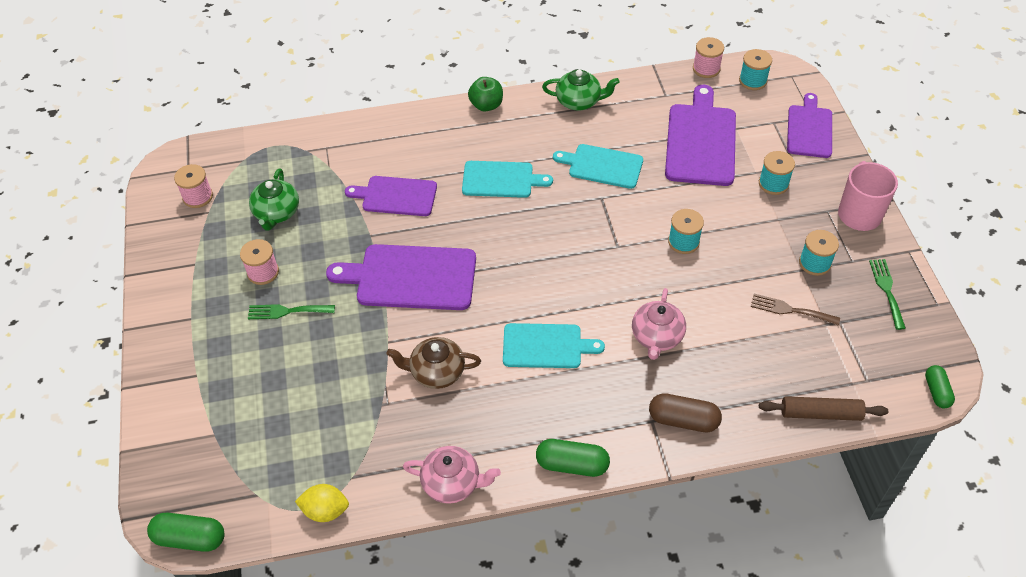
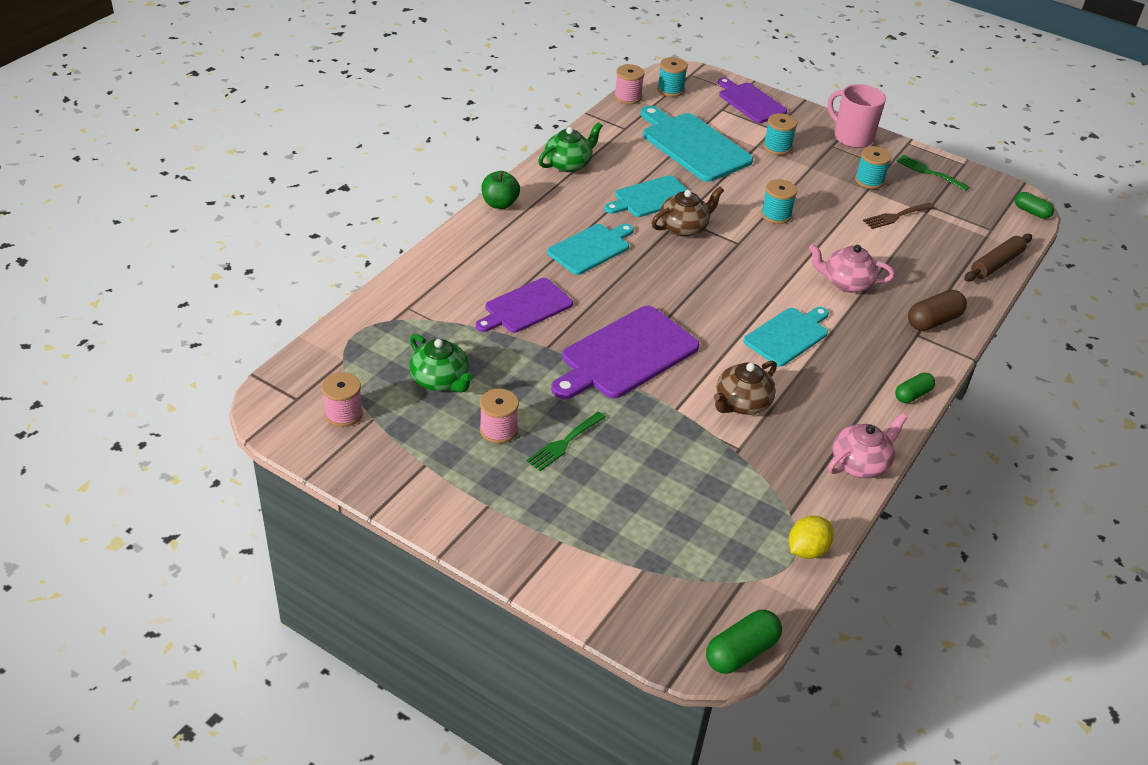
camera: 50 degrees left, 10 degrees down
green capsule [536,439,610,477] -> green capsule [895,373,935,403], size x0.66
pink teapot [632,288,686,360] -> pink teapot turned 135 degrees clockwise [809,244,895,293]
purple cutting board [665,85,736,186] -> turquoise cutting board [641,106,753,182]
none -> brown teapot [652,186,724,237]

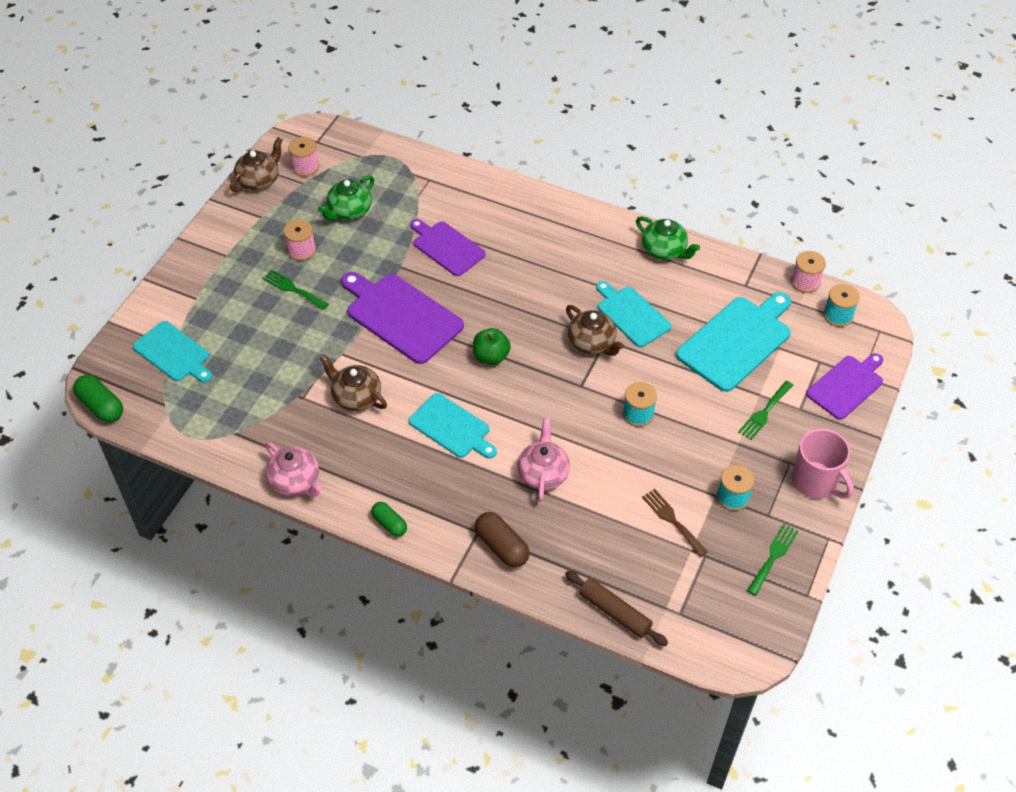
camera: 85 degrees right, 10 degrees up
green apple [481,171,520,209] -> green apple moved to [473,328,511,365]
turquoise cutting board [547,224,634,275] -> turquoise cutting board moved to [133,321,212,383]
turquoise spool [763,113,797,155] -> green fork [738,381,794,440]
yellow lemon [789,516,834,559] -> none
pink mug [828,84,886,148] -> pink mug turned 105 degrees clockwise [792,429,854,499]
green capsule [1015,192,1054,219] -> none
none -> brown teapot [230,137,283,192]

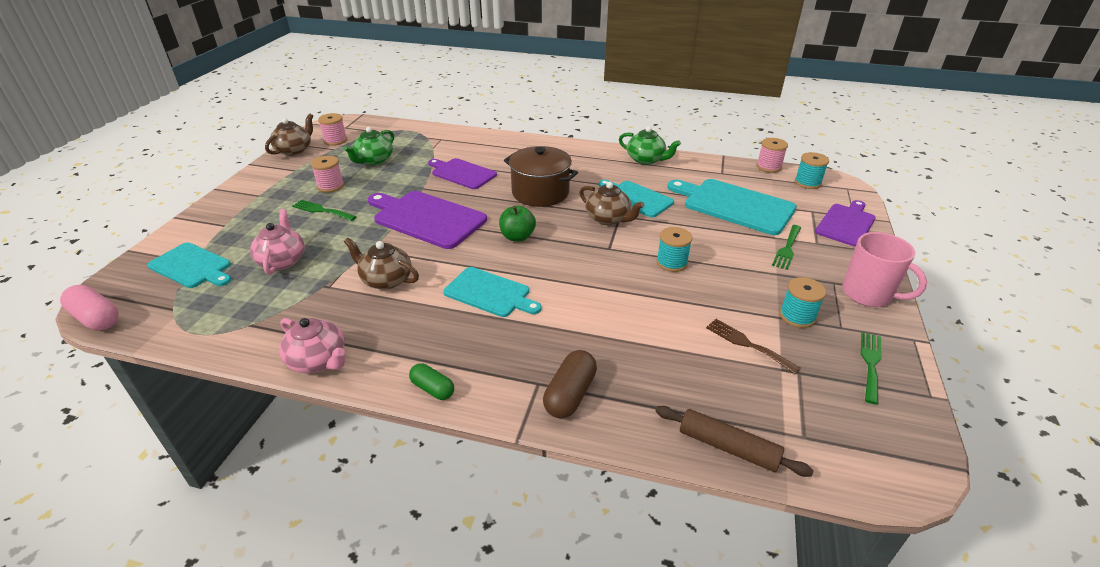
camera: 10 degrees left, 15 degrees down
green capsule [73,375,123,423] -> pink capsule [60,285,119,330]
brown capsule [475,512,530,568] -> brown capsule turned 75 degrees clockwise [543,350,597,418]
pink teapot [517,418,570,501] -> pink teapot moved to [250,209,305,275]
turquoise cutting board [676,292,791,392] -> turquoise cutting board turned 90 degrees counterclockwise [668,179,797,235]
none -> brown pot [504,146,578,207]

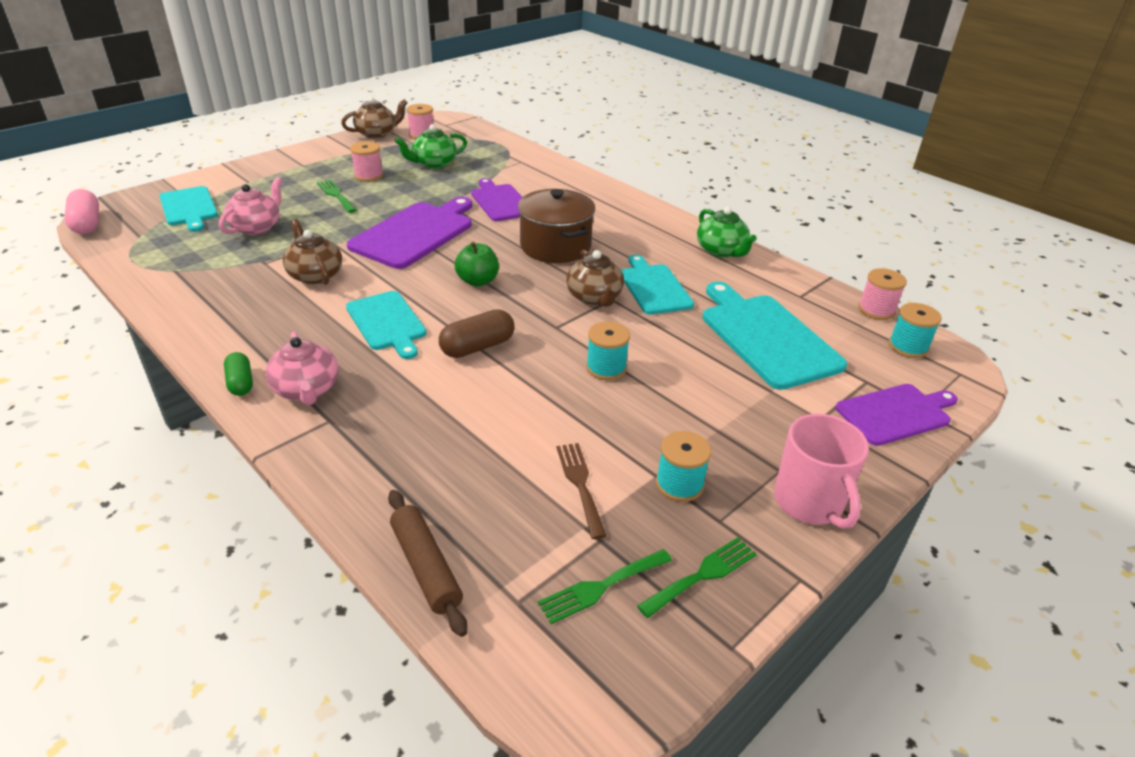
camera: 30 degrees right, 0 degrees up
pink teapot [279,318,345,373] -> pink teapot moved to [265,332,338,405]
purple cutting board [368,191,487,249] -> purple cutting board turned 60 degrees clockwise [347,197,472,269]
brown capsule [543,350,597,418] -> brown capsule moved to [439,309,515,358]
green fork [772,225,801,270] -> green fork moved to [538,549,672,624]

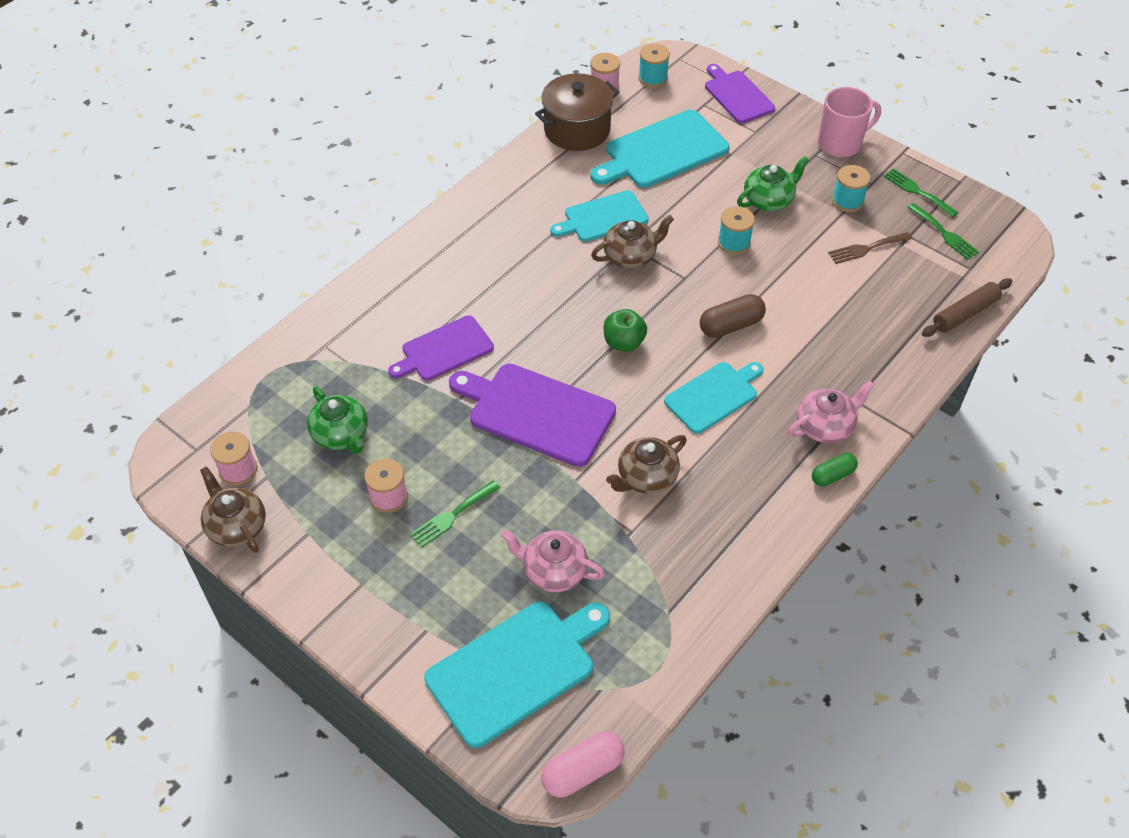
camera: 95 degrees left, 15 degrees up
turquoise cutting board [159,186,218,232] -> turquoise cutting board [424,602,610,748], size x1.54
brown capsule [439,309,515,358] -> brown capsule turned 75 degrees counterclockwise [700,294,766,338]
brown pot [518,189,595,263] -> brown pot moved to [535,73,619,151]
green teapot [697,207,757,258] -> green teapot moved to [737,156,809,211]

